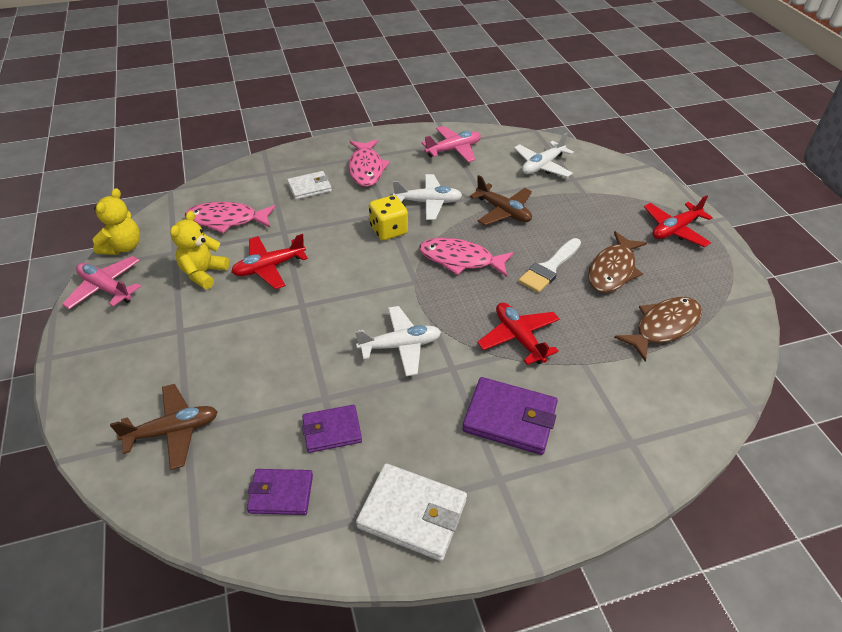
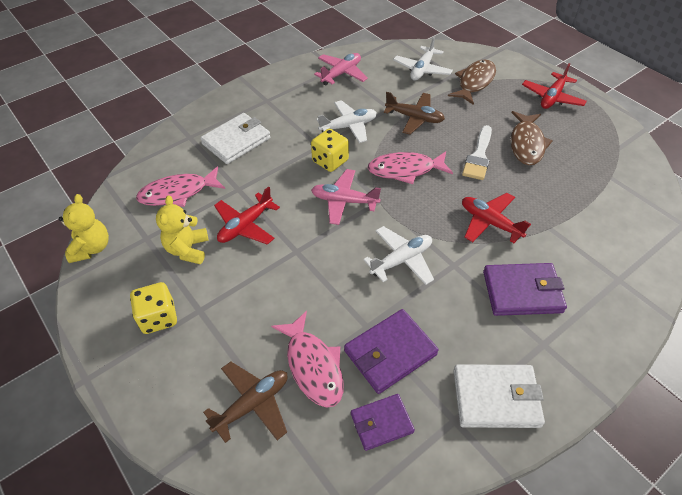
camera: 20 degrees left, 5 degrees up
pink plane [62,256,141,309] -> pink plane moved to [311,169,381,225]
white wallet [287,171,332,200] -> white wallet [200,113,270,164], size x1.54
purple wallet [302,405,362,453] -> purple wallet [344,309,439,394], size x1.54
pink fish [348,140,390,187] -> pink fish moved to [271,311,344,408]
brown fish [614,297,702,362] -> brown fish moved to [448,59,496,105]
none -> yellow dice [130,282,177,334]

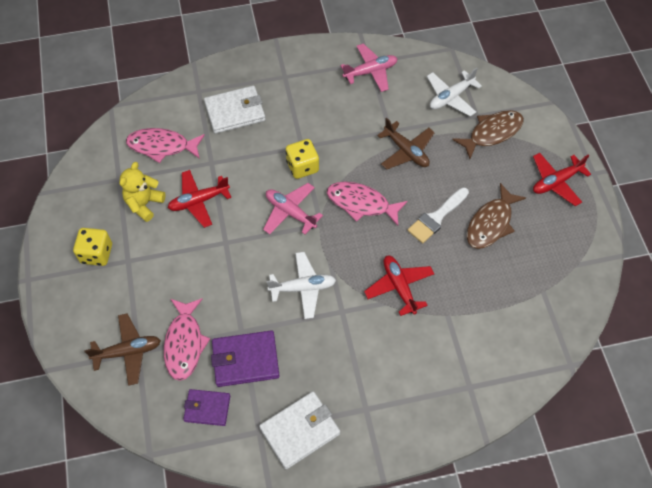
camera: 25 degrees right, 10 degrees up
yellow teddy bear [59,194,109,263] -> none
white plane [317,100,377,143] -> none
white wallet [454,364,545,428] -> white wallet turned 60 degrees counterclockwise [259,392,340,469]
purple wallet [483,263,567,316] -> none

